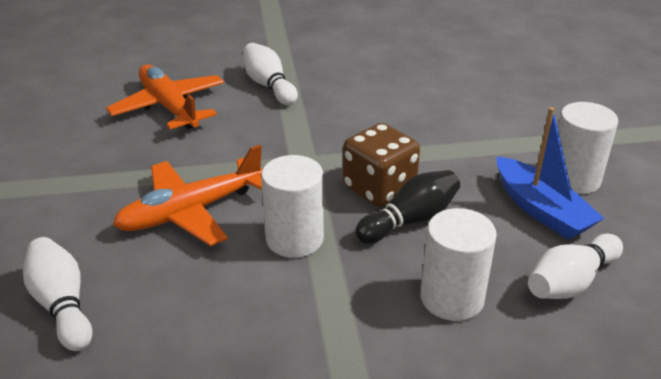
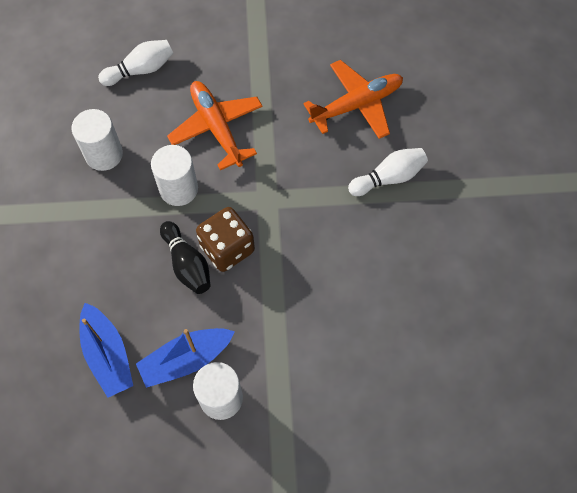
camera: 95 degrees right, 30 degrees up
white cylinder [421,208,497,321] -> white cylinder moved to [71,109,123,171]
white bowling pin [528,234,623,299] -> blue boat [80,303,133,398]

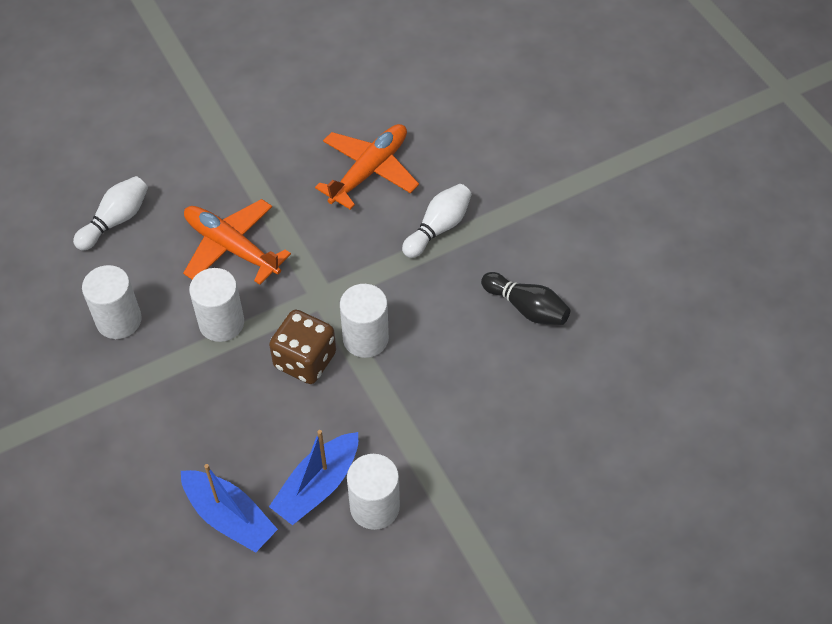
camera: 25 degrees left, 10 degrees down
black bowling pin [160,221,211,294] -> black bowling pin moved to [481,272,570,325]
none -> white cylinder [340,284,389,358]

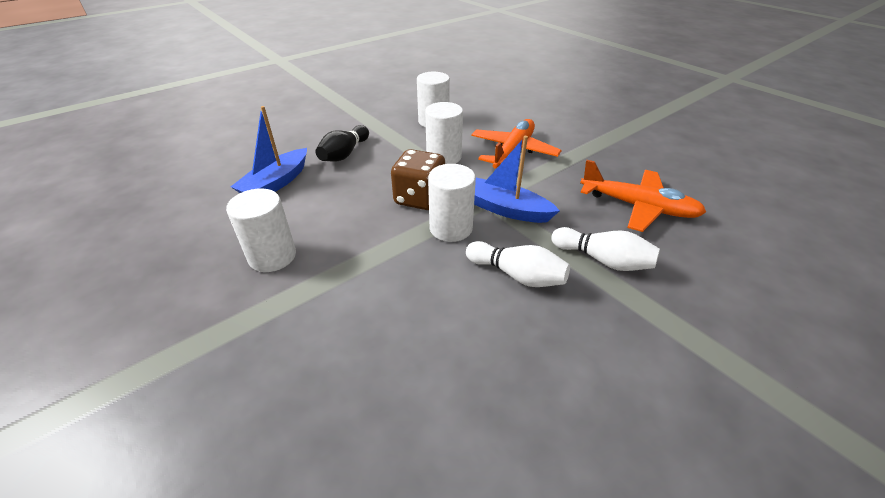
camera: 80 degrees right, 15 degrees down
white bowling pin [73,176,148,251] -> white bowling pin moved to [466,241,570,287]
blue boat [269,430,358,525] -> blue boat moved to [474,136,560,223]
black bowling pin [481,272,570,325] -> black bowling pin moved to [315,125,369,161]

